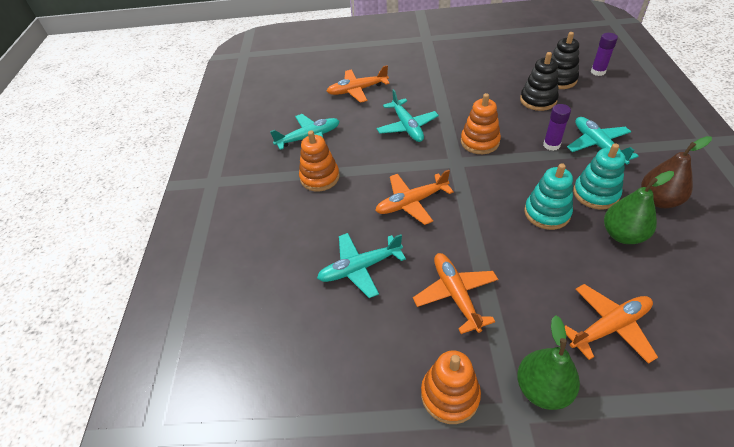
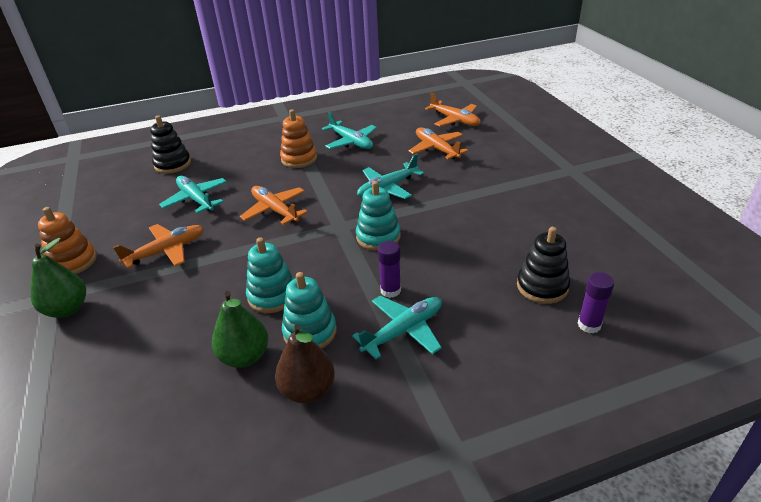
camera: 70 degrees right, 10 degrees down
orange stacking toy [461,93,501,154] -> turquoise stacking toy [356,181,401,251]
black stacking toy [520,52,559,111] -> black stacking toy moved to [150,115,191,174]
orange plane [565,284,658,364] -> orange plane moved to [425,92,481,127]

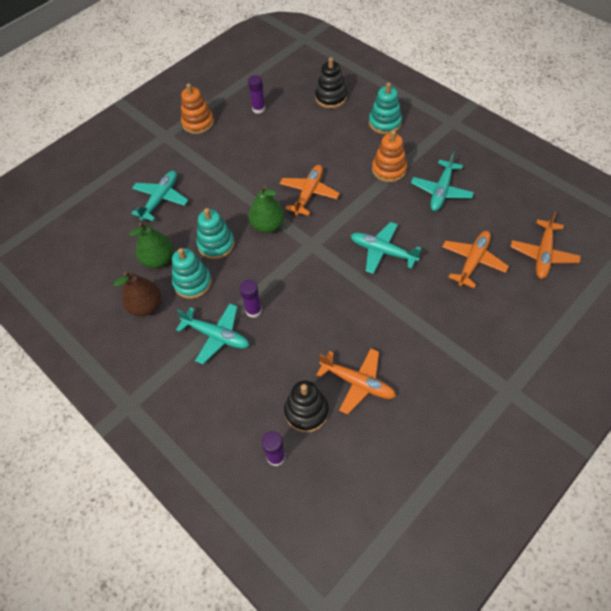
camera: 65 degrees right, 20 degrees up
green pear [31,238,86,318] -> green pear moved to [249,185,285,233]
orange plane [113,224,204,269] -> orange plane moved to [316,348,396,415]
turquoise plane [159,176,227,213] -> turquoise plane moved to [131,171,188,221]
turquoise stacking toy [356,181,401,251] -> turquoise stacking toy moved to [369,83,402,134]
none -> purple glue stick [248,75,265,114]

